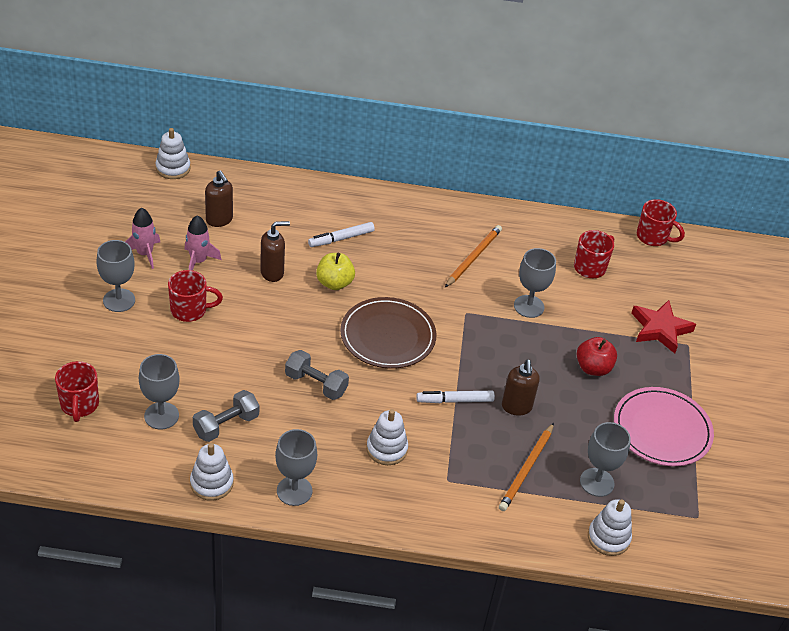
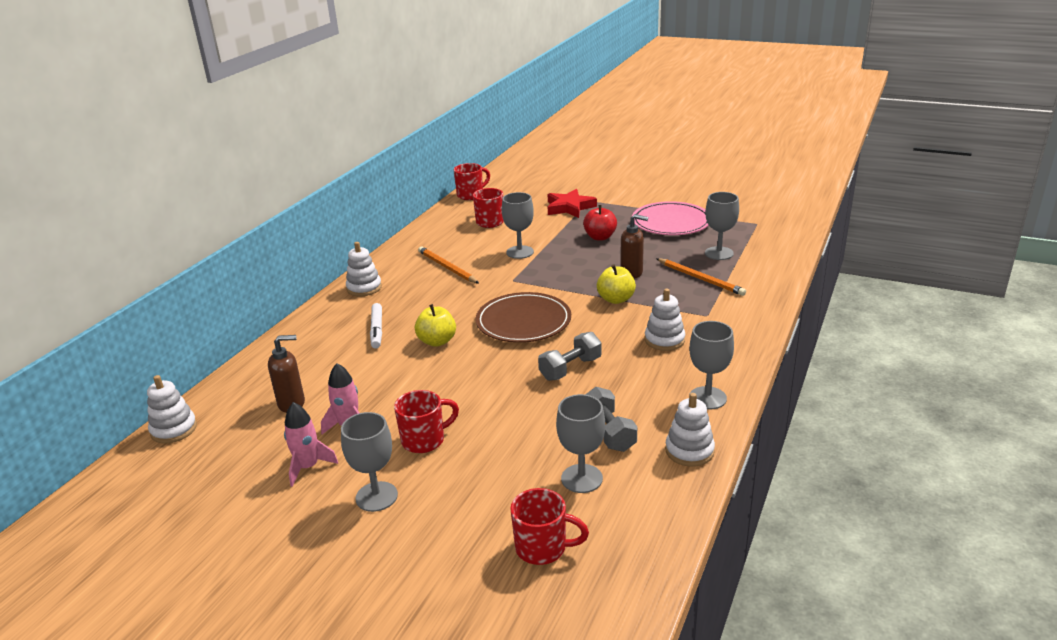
camera: 65 degrees left, 15 degrees down
red mug [168,270,223,322] -> red mug turned 45 degrees clockwise [394,390,459,453]
brown soap dispenser [260,221,290,282] -> none
white marker [416,391,495,403] -> yellow apple [597,265,636,304]
white stacking toy [588,499,632,556] -> white stacking toy moved to [346,242,382,296]

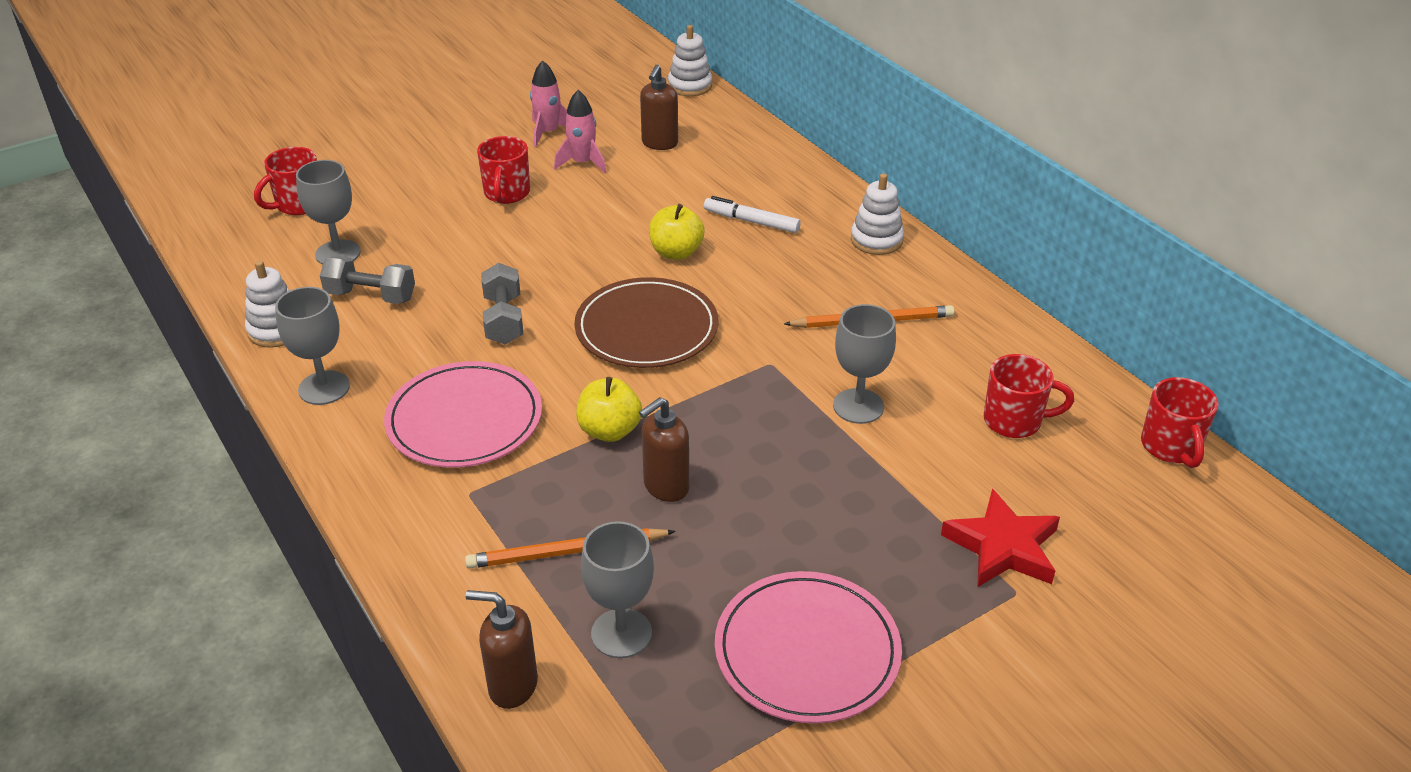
camera: 120 degrees right, 10 degrees up
grey goblet [341,412,398,512] -> none
red apple [583,205,617,240] -> none
white stacking toy [645,288,685,351] -> pink plate [384,361,542,468]
none -> brown soap dispenser [466,590,538,709]

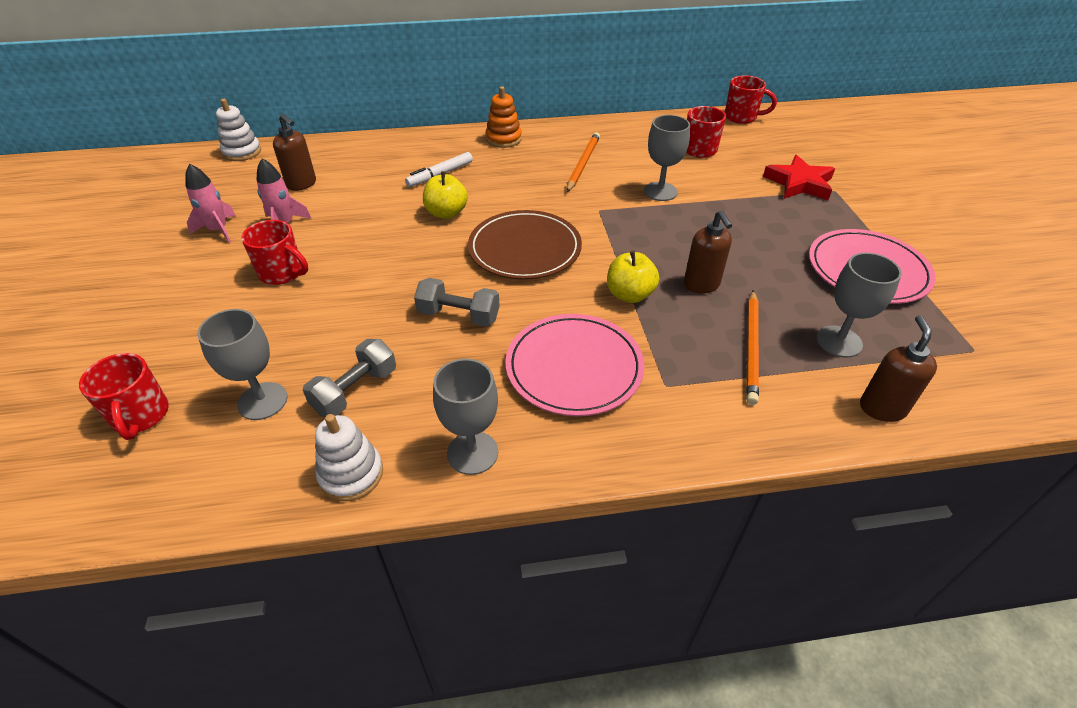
camera: 65 degrees left, 5 degrees up
brown soap dispenser [466,590,538,709] -> brown soap dispenser turned 150 degrees clockwise [860,315,937,422]
white stacking toy [851,173,904,255] -> orange stacking toy [485,86,522,148]

